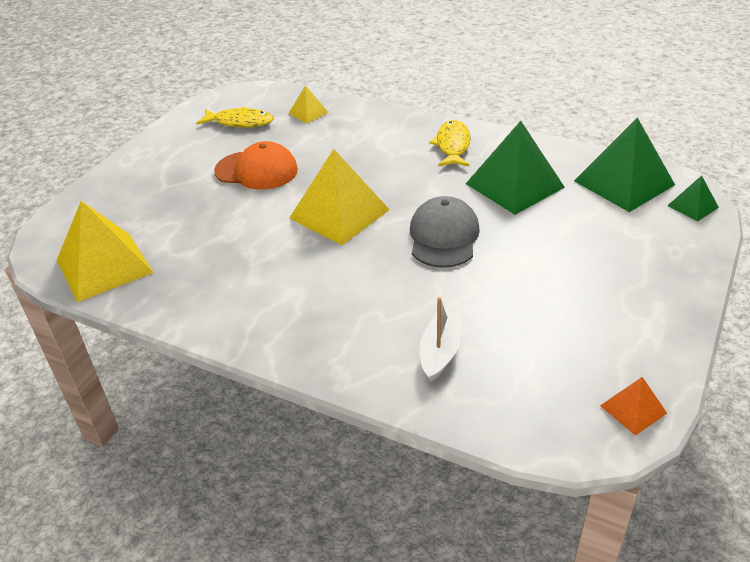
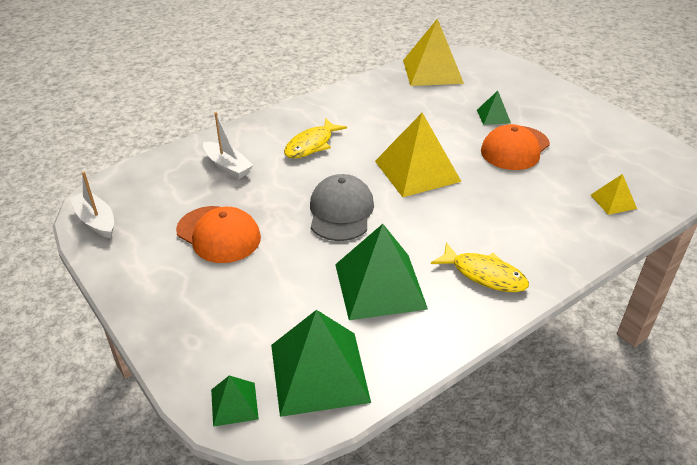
camera: 115 degrees right, 0 degrees up
yellow fish [196,106,273,128] -> yellow fish moved to [284,118,347,158]
grey cap [410,196,480,268] -> grey cap turned 120 degrees counterclockwise [310,174,374,241]
orange pyramid [600,377,667,436] -> white boat [70,172,114,238]
none -> orange cap [176,206,261,263]
none -> green pyramid [477,91,511,125]

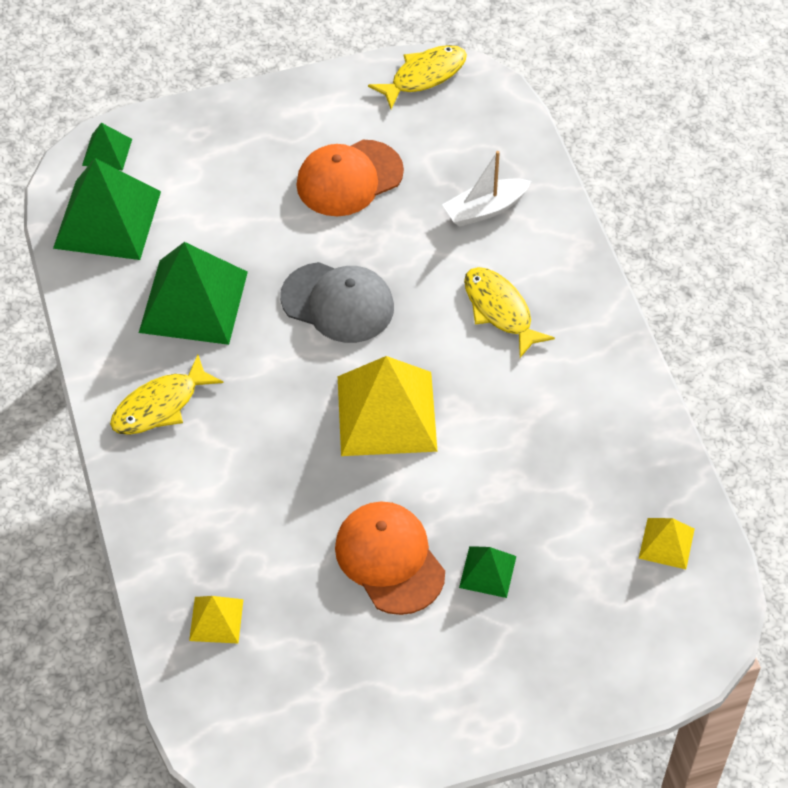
camera: 110 degrees right, 15 degrees up
white boat [70,172,114,238] -> yellow fish [368,45,467,109]
yellow pyramid [403,18,464,86] -> yellow pyramid [639,518,695,569], size x0.48

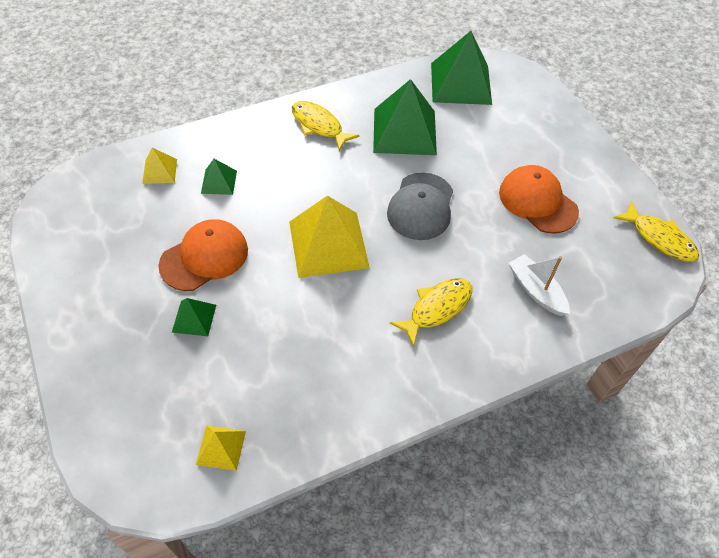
camera: 80 degrees right, 0 degrees up
green pyramid [82,123,132,170] -> green pyramid moved to [201,159,237,195]

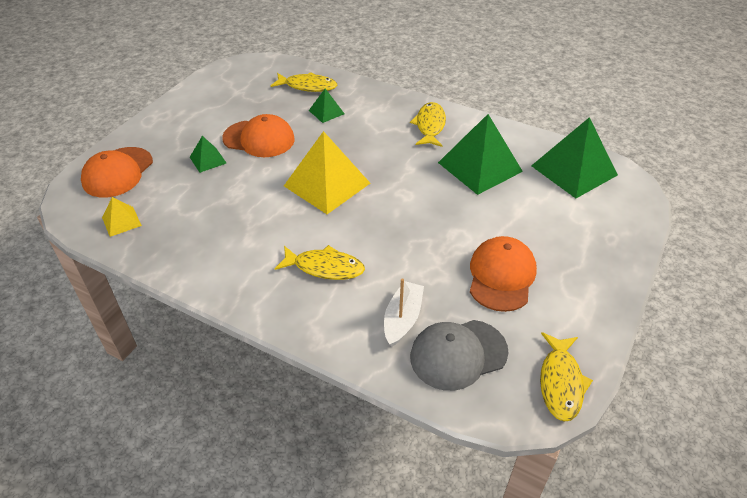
camera: 55 degrees right, 10 degrees down
yellow pyramid [142,148,177,184] -> yellow fish [271,72,337,92]
grey cap [387,173,453,240] -> grey cap moved to [410,320,509,391]
none -> orange cap [81,147,153,197]

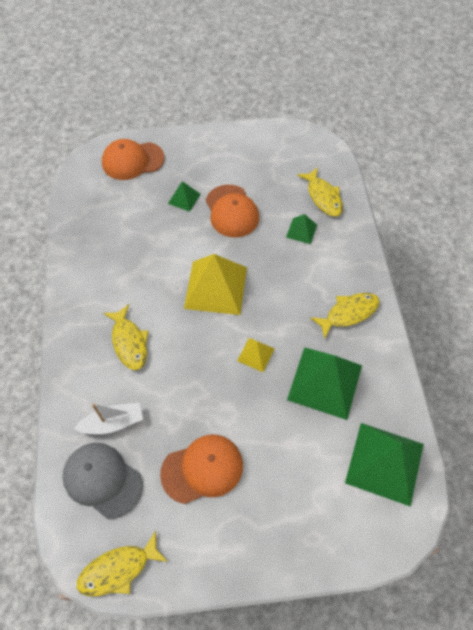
camera: 55 degrees right, 15 degrees up
yellow pyramid [102,197,142,237] -> yellow pyramid moved to [237,338,275,372]

